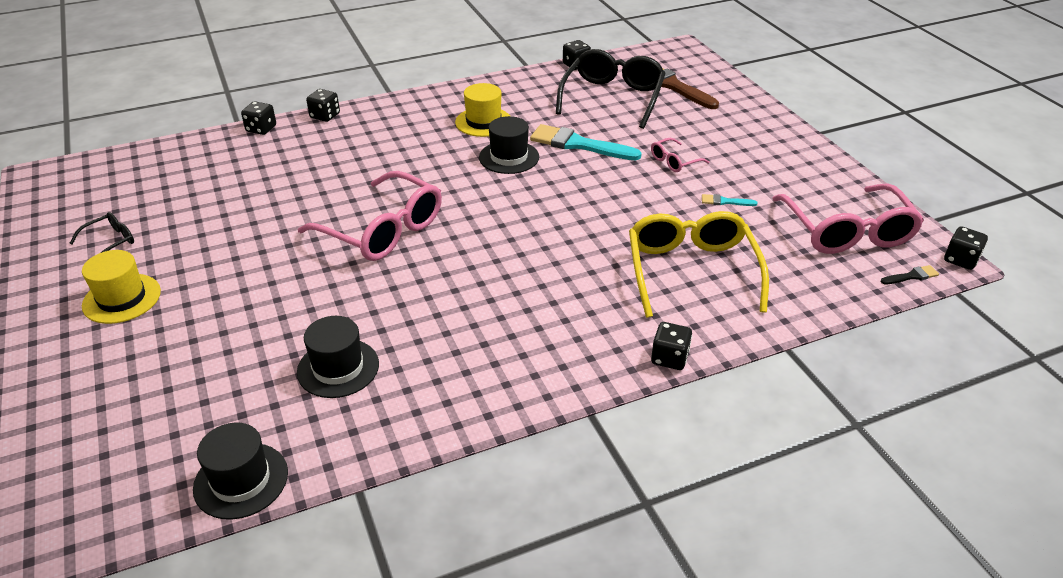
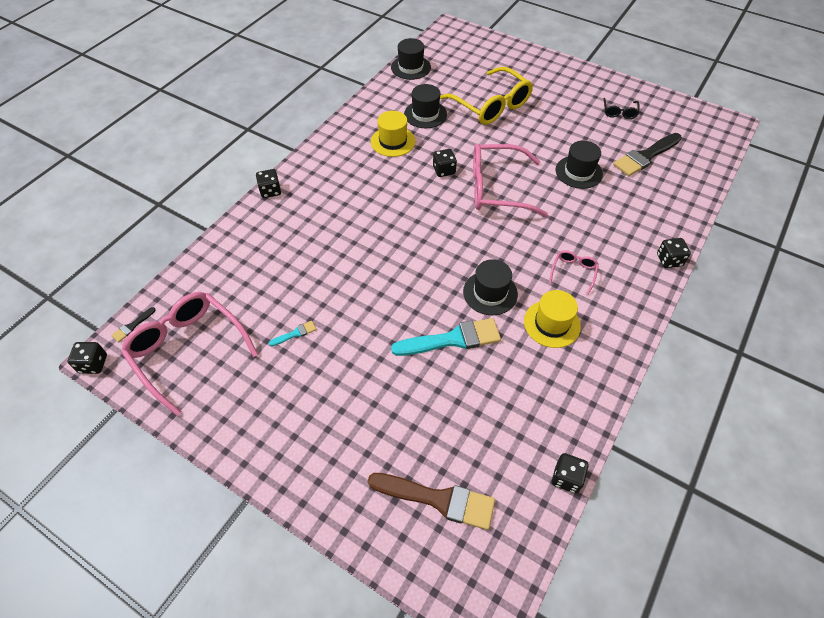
camera: 145 degrees right, 15 degrees up
yellow hat [82,250,161,324] -> yellow hat moved to [371,111,415,157]
black dice [241,101,276,135] -> black dice moved to [433,149,457,177]
black glasses [556,49,666,129] -> none
yellow glasses [629,211,769,318] -> yellow glasses moved to [440,67,533,125]
pink glasses [651,138,709,172] -> pink glasses moved to [549,250,599,295]
none -> black hat [556,141,603,189]
none -> black brush [613,133,682,176]

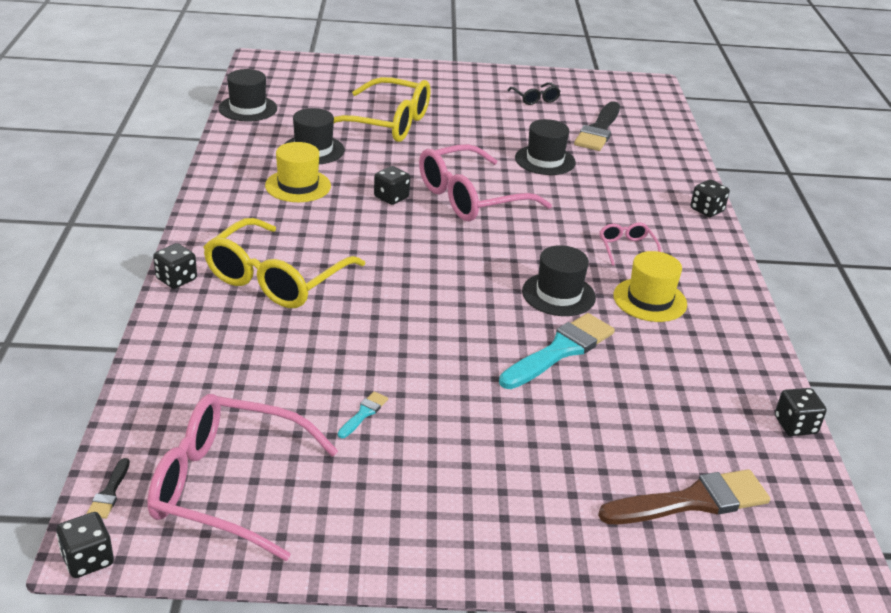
camera: 35 degrees left, 20 degrees down
none -> yellow glasses [204,218,365,308]

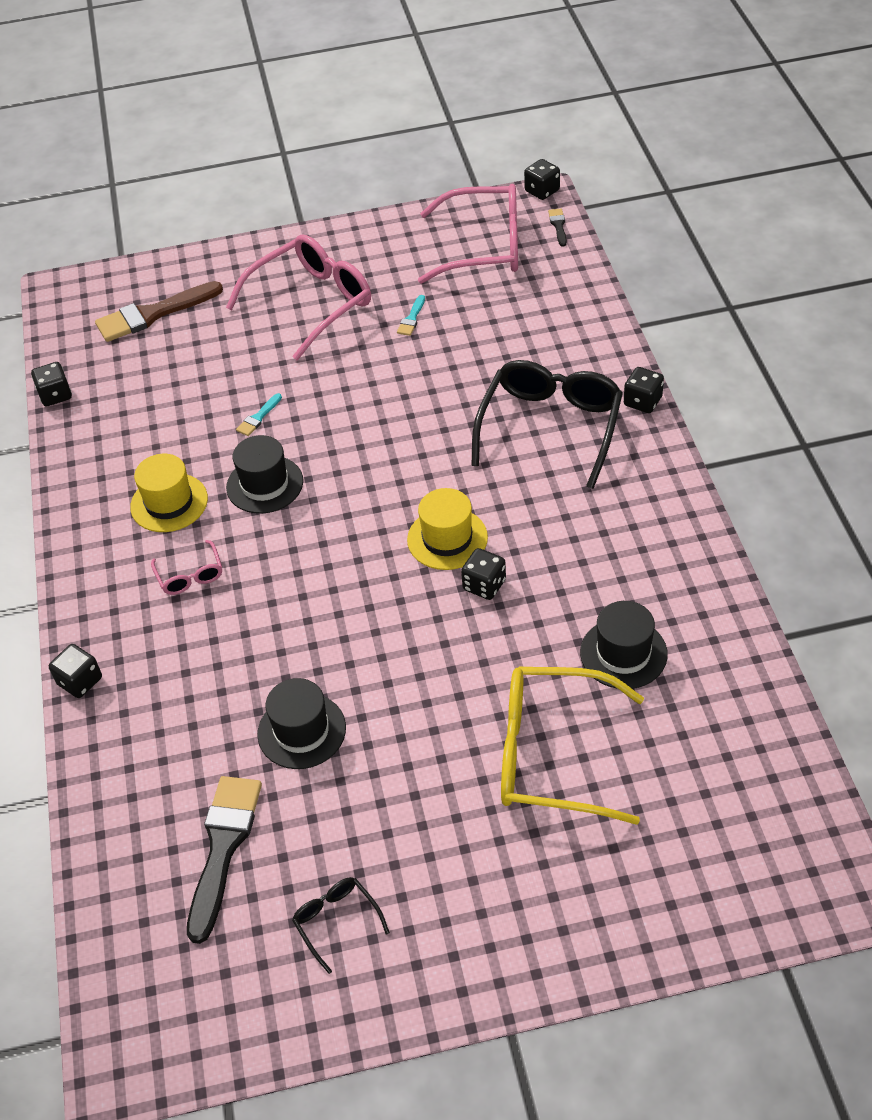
camera: 175 degrees right, 15 degrees up
yellow glasses [204,218,365,308] -> black glasses [471,360,623,489]
black hat [218,69,277,121] -> none
yellow hat [265,142,331,202] -> yellow hat moved to [407,488,488,570]
pink glasses [419,144,552,221] -> pink glasses moved to [226,234,371,360]
turquoise brush [499,313,615,389] -> turquoise brush [236,393,282,436], size x0.45

